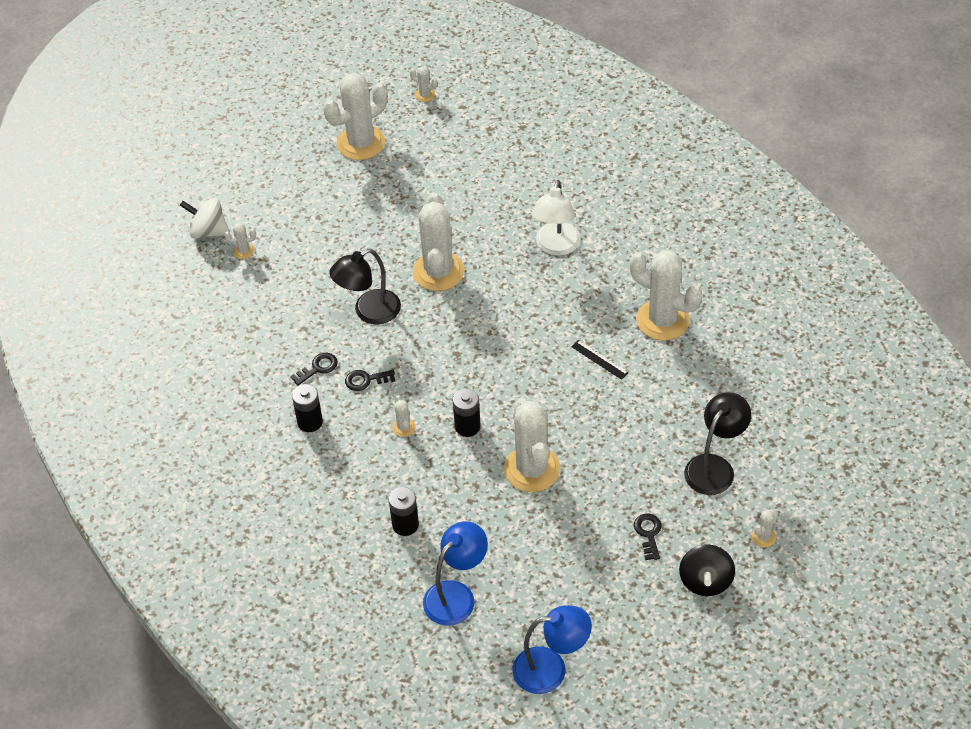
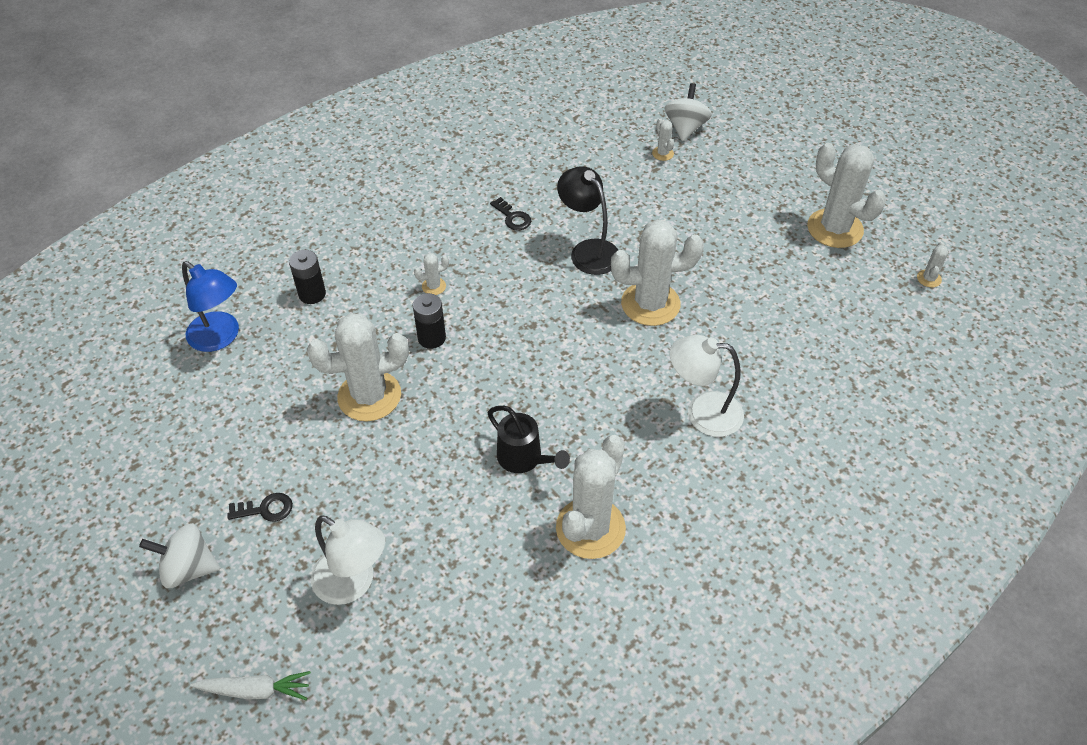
camera: 85 degrees right, 0 degrees up
black battery [292,384,323,432] -> none
black key [345,370,395,391] -> none
blue lamp [513,605,592,694] -> none
black ruler [571,340,628,380] -> black watering can [488,406,570,473]
black spinning top [679,544,735,596] -> white spinning top [139,523,220,588]
black lamp [684,392,751,495] -> white lamp [311,515,385,605]
white cactus [752,509,778,547] -> none
none -> white carrot [190,671,311,700]

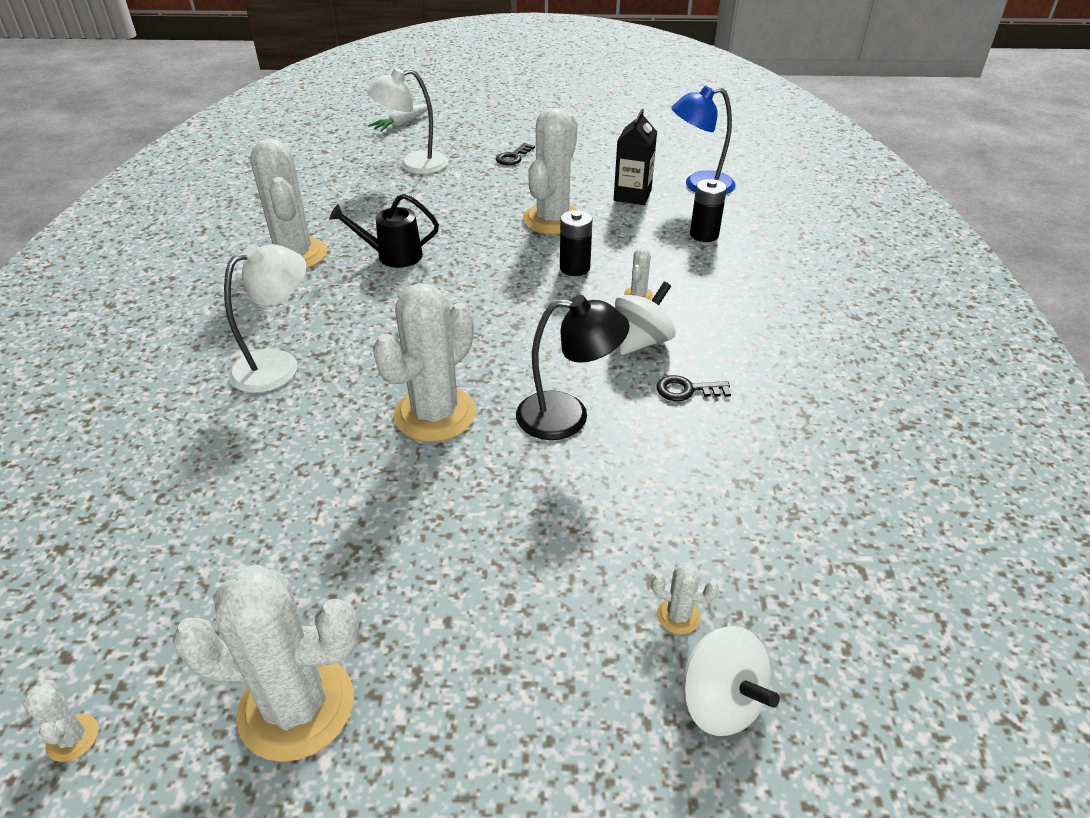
camera: 130 degrees right, 10 degrees down
white spinning top [139,523,220,588] -> white spinning top moved to [615,282,676,355]
none -> black carton [614,109,657,205]

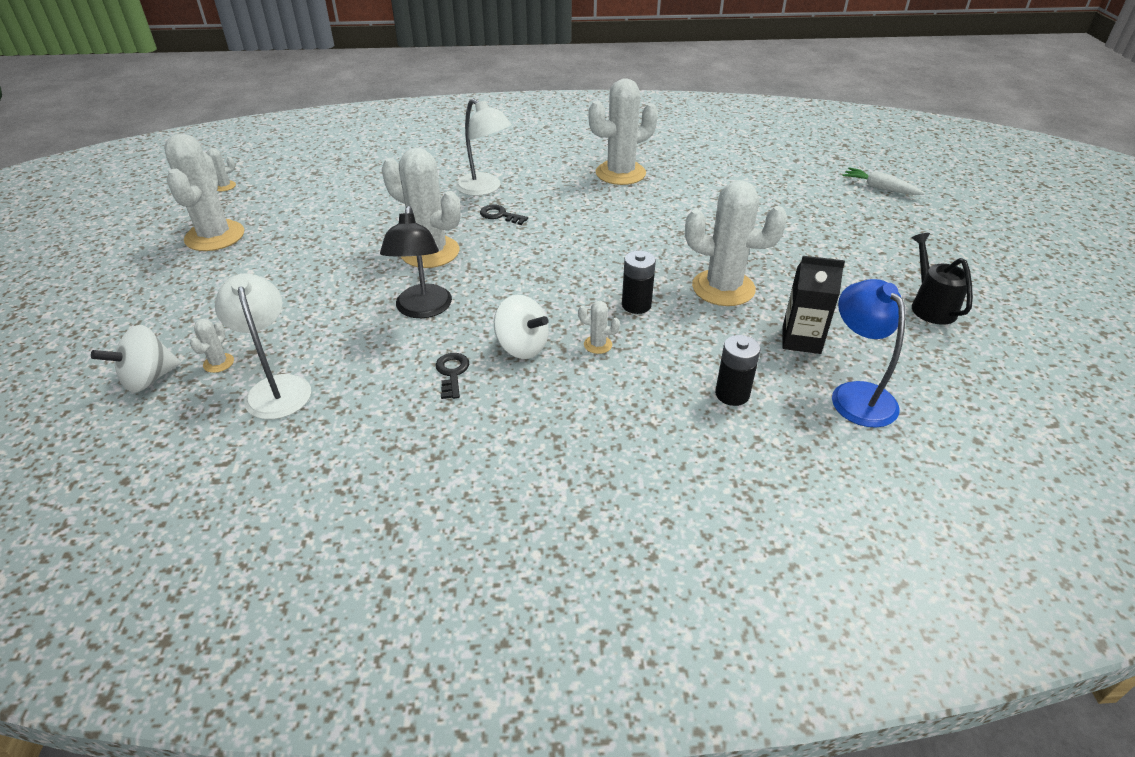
camera: 85 degrees right, 0 degrees up
black watering can [329,194,439,268] -> black watering can moved to [912,233,973,325]
white lamp [367,68,448,174] -> white lamp moved to [215,273,311,419]
black key [496,143,535,165] -> black key moved to [480,205,528,225]

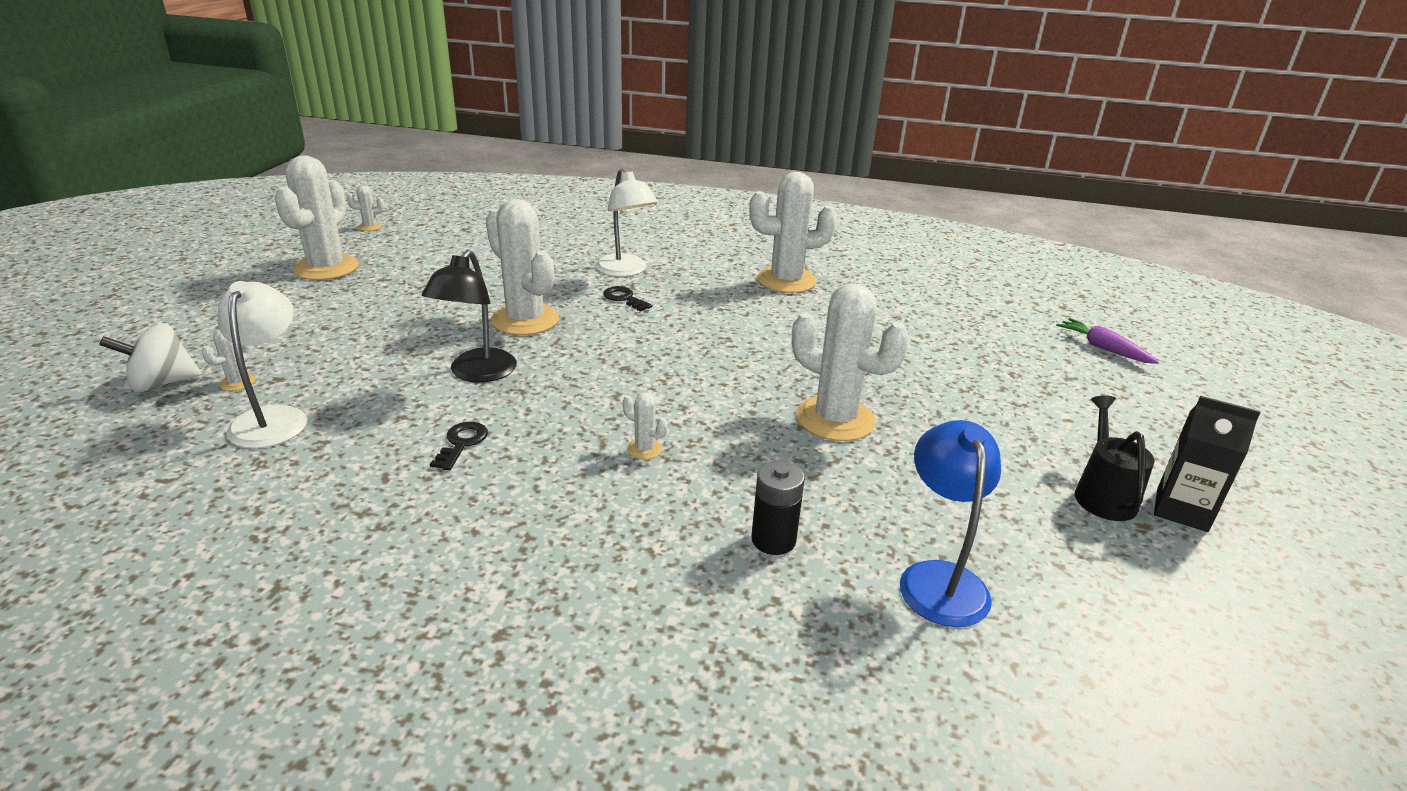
camera: 15 degrees right, 10 degrees down
white spinning top [494,295,549,359] -> none
black battery [622,250,656,314] -> none
black carton [783,256,845,354] -> black carton moved to [1154,396,1261,532]
white carrot [842,167,925,195] -> purple carrot [1056,318,1159,364]

